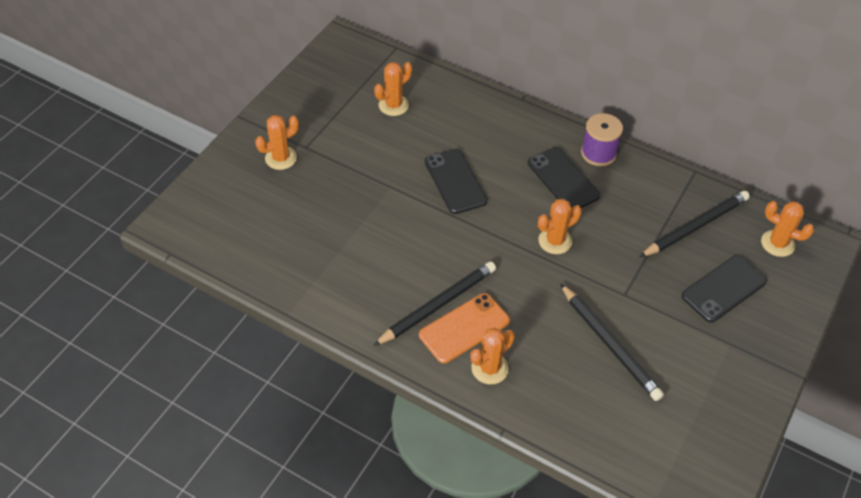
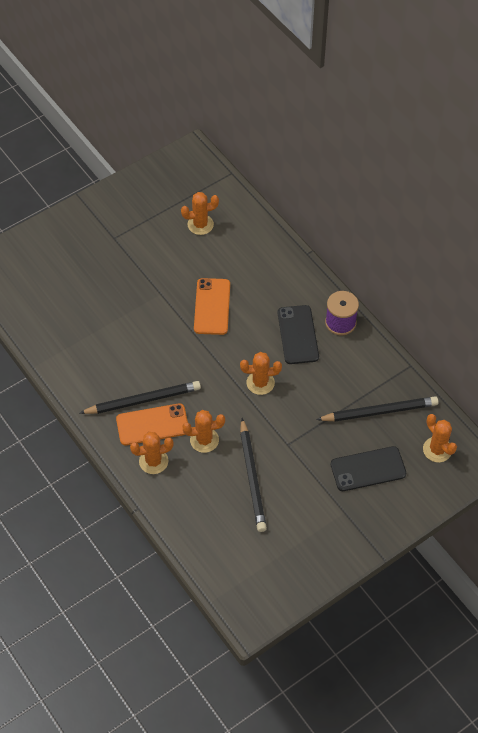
camera: 25 degrees right, 5 degrees up
orange cactus [255,115,299,170] -> orange cactus moved to [182,410,225,453]
black phone [425,149,487,214] -> orange phone [194,278,230,335]

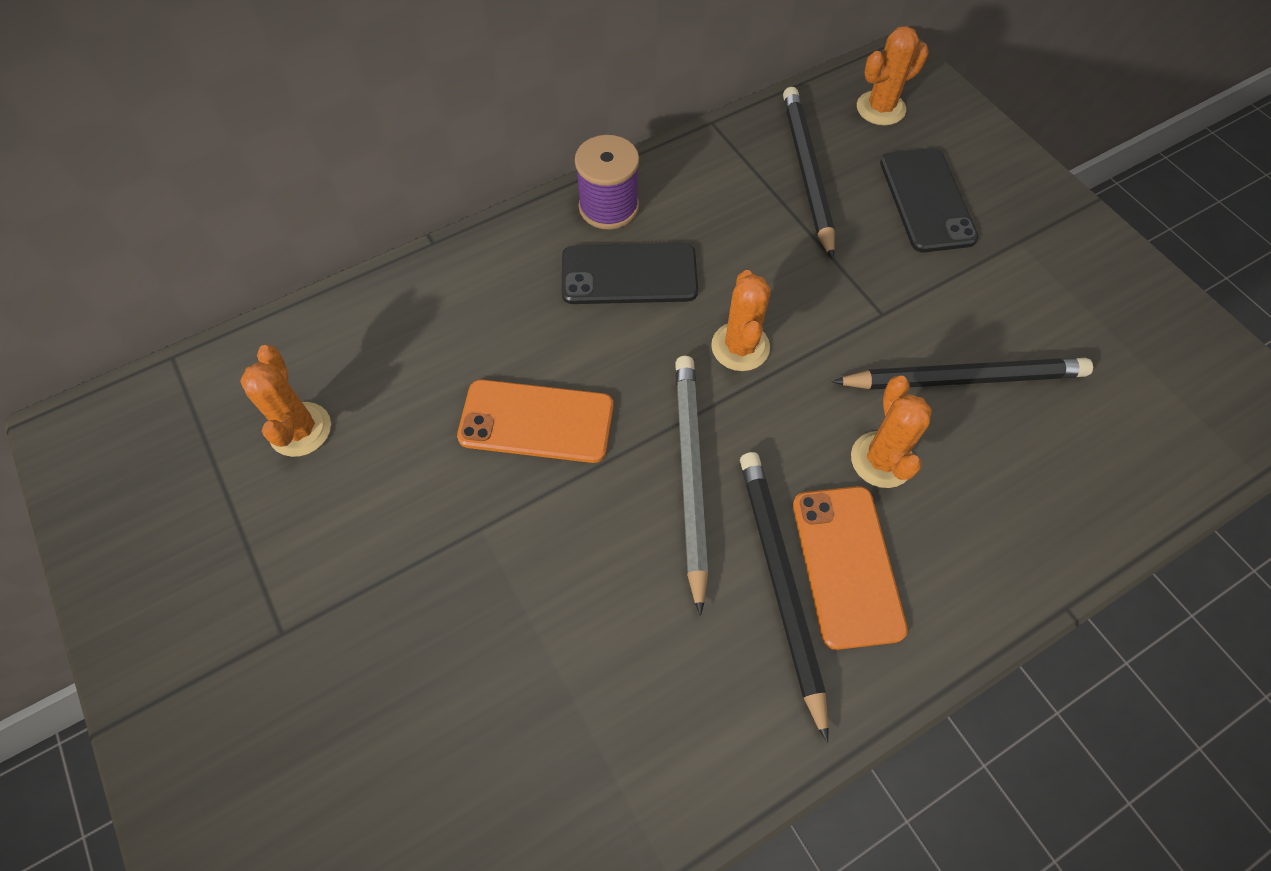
camera: 85 degrees left, 5 degrees up
orange cactus [130,432,174,474] -> none
none -> grey pencil [675,356,709,616]

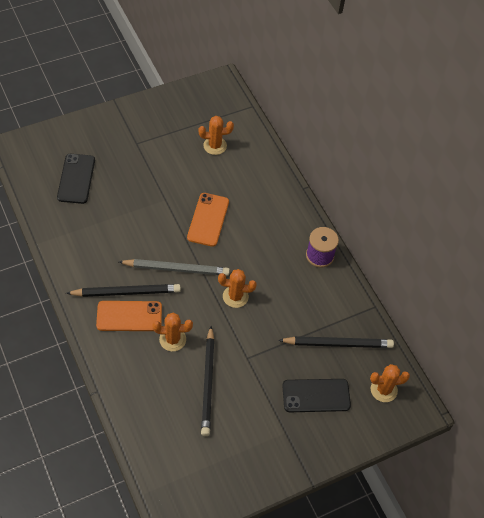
camera: 90 degrees right, 5 degrees down
black phone [562,243,698,304] -> black phone moved to [57,154,95,204]
orange cactus [857,26,929,125] -> orange cactus turned 75 degrees counterclockwise [370,364,410,402]

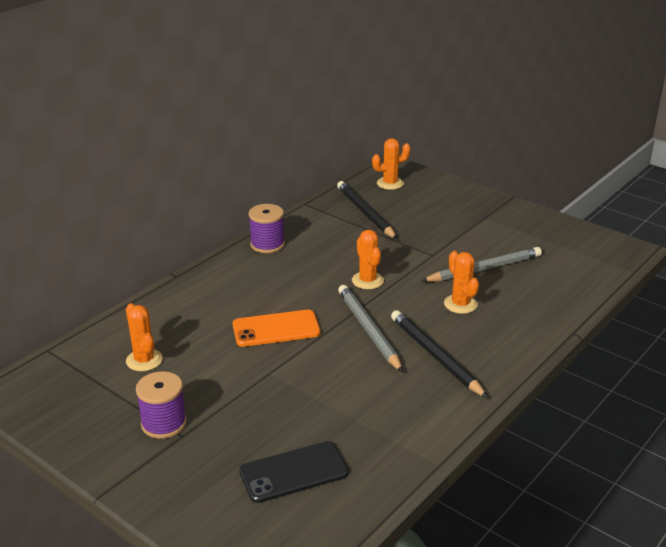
camera: 110 degrees left, 25 degrees down
orange phone [96,301,162,331] -> none
black pencil [201,326,215,436] -> grey pencil [421,247,542,282]
black phone [282,379,351,412] -> none
orange cactus [370,364,410,402] -> orange cactus turned 75 degrees counterclockwise [372,138,411,190]
none -> purple spool [136,371,187,439]

